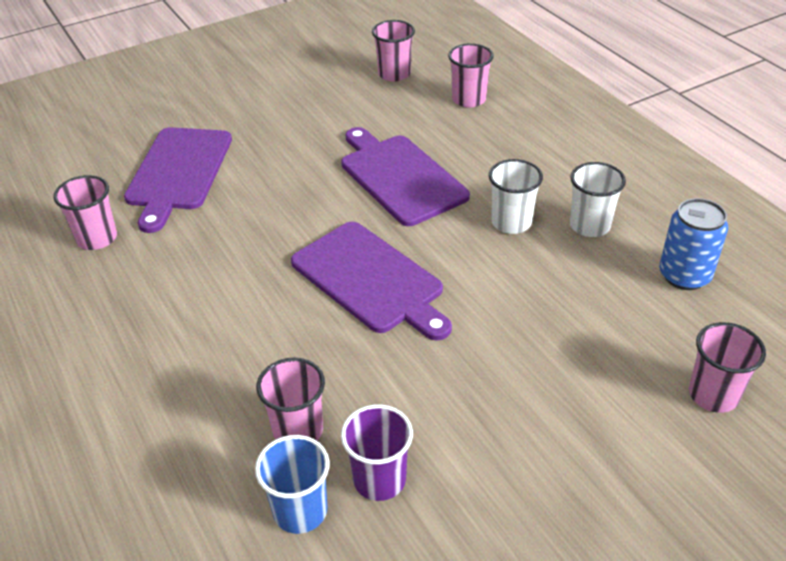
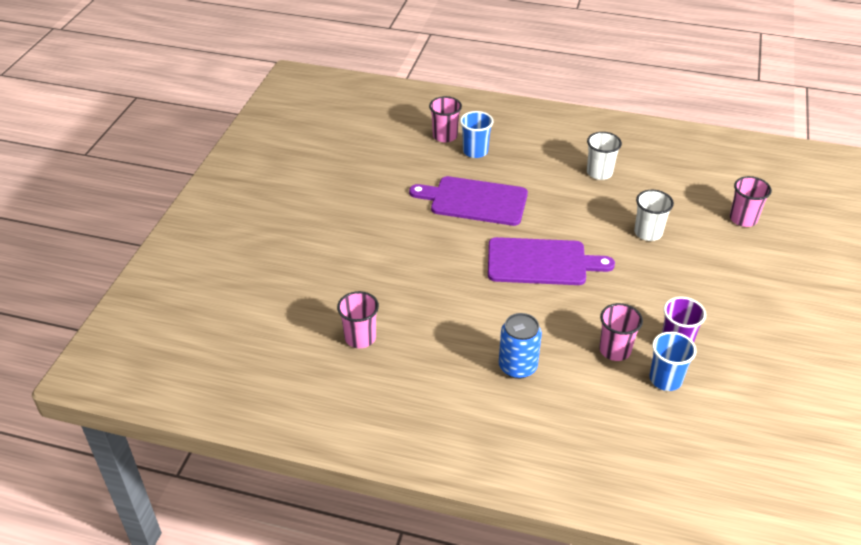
camera: 45 degrees left, 0 degrees up
purple cutting board [124,127,232,233] -> none
pink cup [372,20,415,81] -> none
white cup [489,159,543,234] -> white cup moved to [634,190,674,241]
blue can [659,198,728,290] -> blue can moved to [499,313,542,379]
none -> blue cup [460,111,493,158]

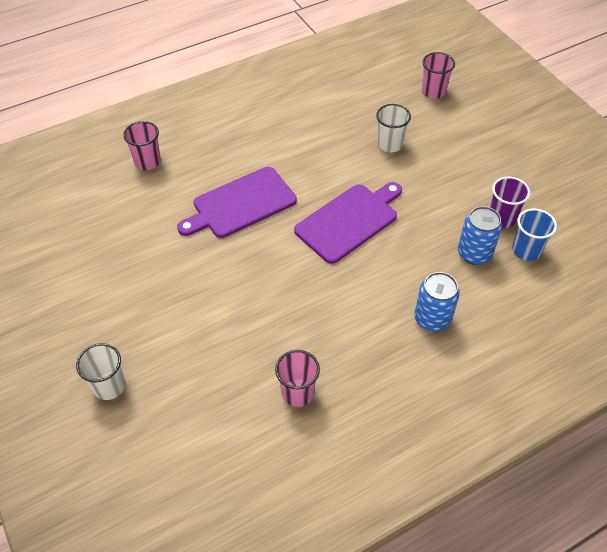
camera: 45 degrees left, 10 degrees up
blue cup [460,111,493,158] -> none
white cup [587,132,622,180] -> white cup moved to [76,343,125,400]
pink cup [599,303,643,361] -> blue can [458,206,502,265]

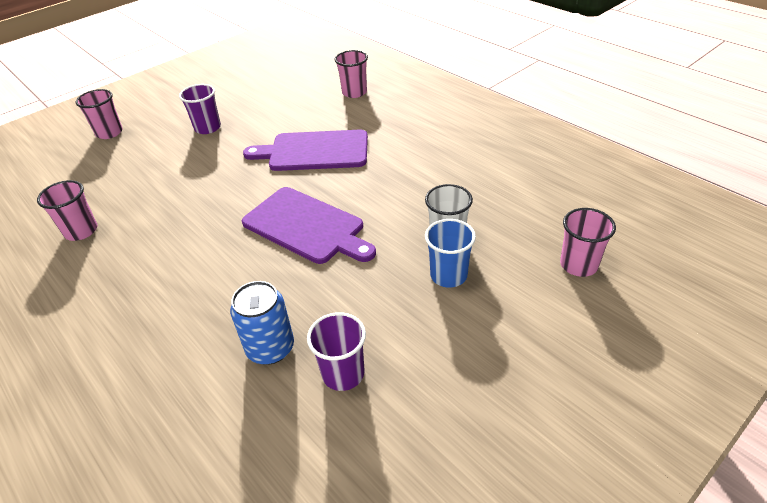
camera: 80 degrees right, 10 degrees down
white cup [76,343,125,400] -> pink cup [76,89,123,139]
purple cutting board [177,167,297,238] -> purple cutting board turned 45 degrees counterclockwise [243,130,368,171]
blue can [414,272,460,332] -> none
blue cup [512,208,557,261] -> blue cup moved to [425,219,476,288]
none -> purple cup [179,84,221,134]

